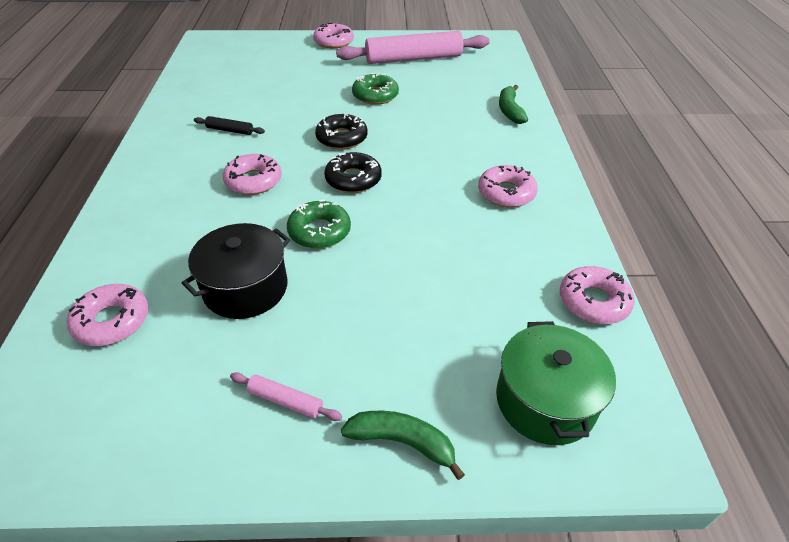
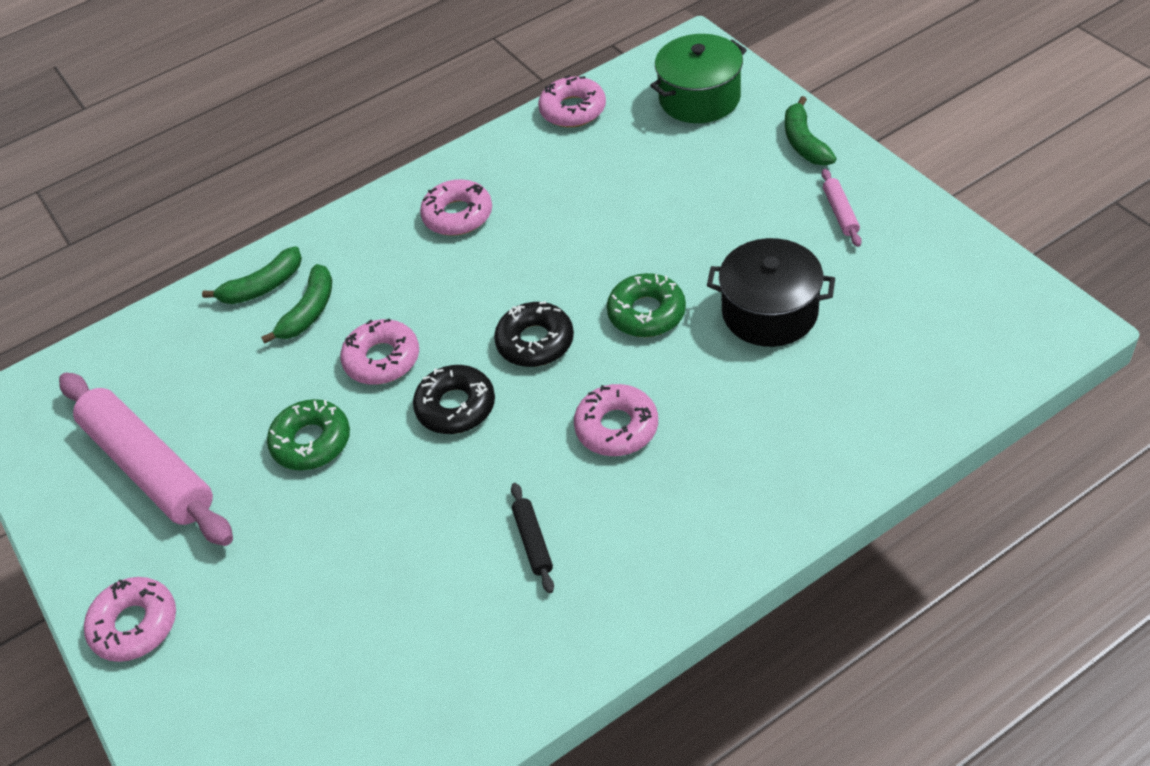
camera: 115 degrees left, 5 degrees up
pink donut [67,284,149,346] -> pink donut moved to [340,319,419,385]
none -> green banana [261,264,332,344]

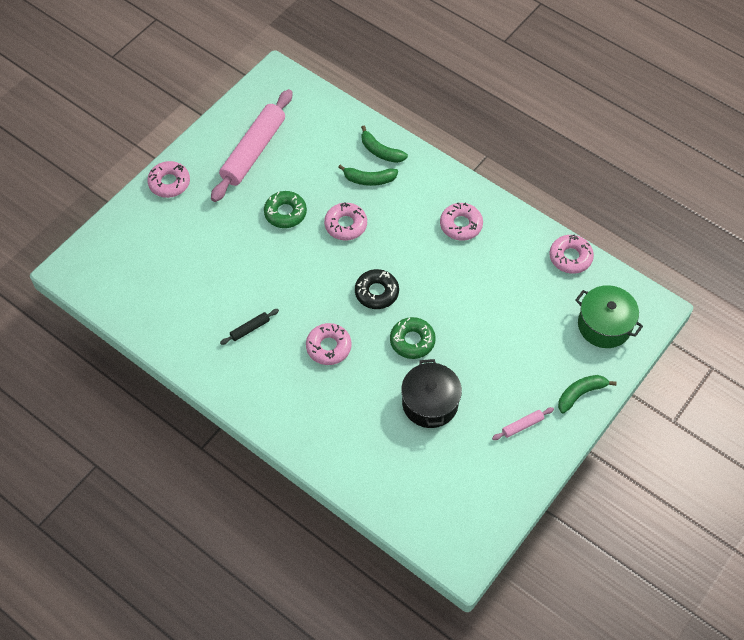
camera: 65 degrees right, 10 degrees up
black donut [413,365,495,434] -> none

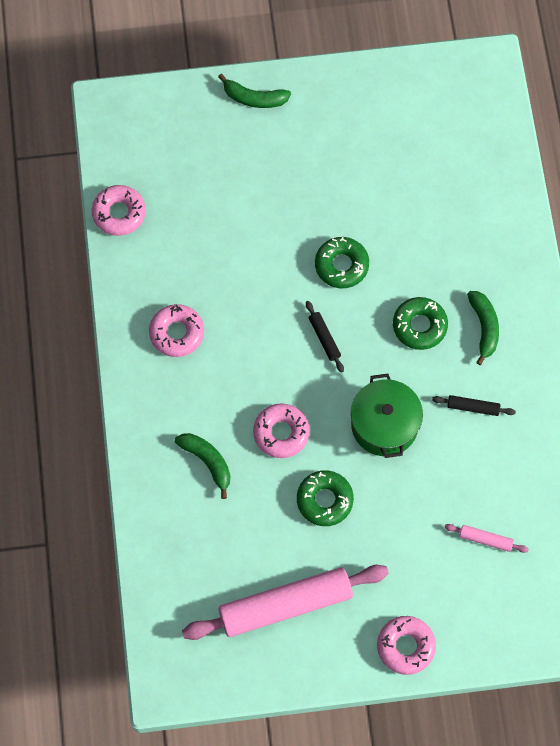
camera: 135 degrees left, 10 degrees up
pink donut [306,323,352,365] -> green donut [393,297,448,350]
black donut [355,269,399,309] -> black rolling pin [306,301,344,373]
green banana [361,126,408,163] -> green banana moved to [467,291,499,365]
black pot [401,359,462,428] -> none
pink rolling pin [492,407,554,440] -> pink rolling pin moved to [444,524,529,553]
green pot [576,285,643,348] -> green pot moved to [351,374,423,458]

